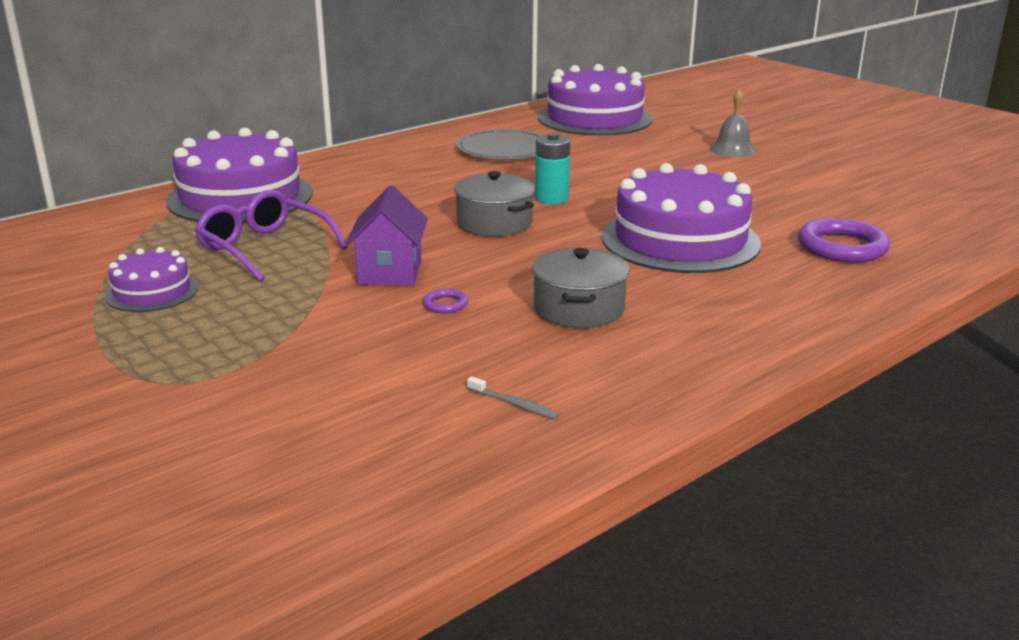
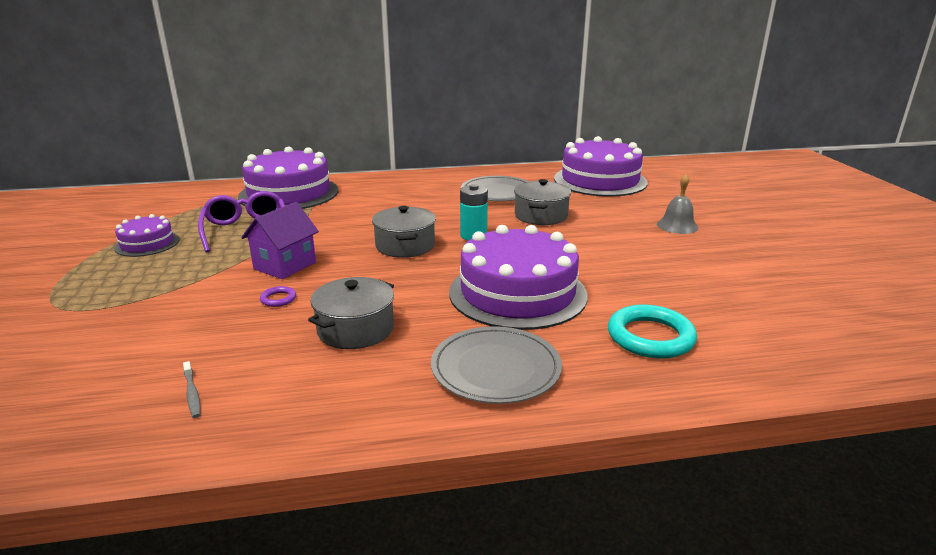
camera: 30 degrees right, 0 degrees up
purple ring [798,218,890,263] -> turquoise ring [608,305,697,358]
none -> grey plate [431,326,562,404]
none -> grey pot [514,179,571,225]

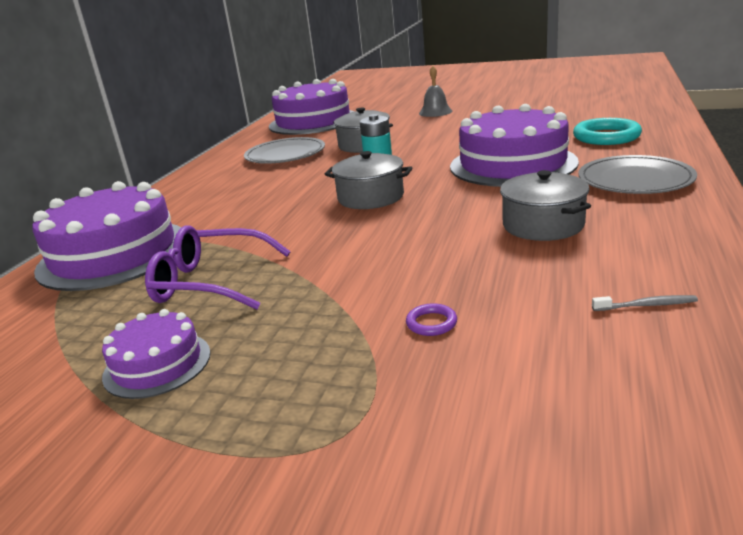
camera: 60 degrees left, 0 degrees up
purple house [241,202,319,279] -> none
purple ring [260,286,296,307] -> purple ring moved to [406,303,457,336]

